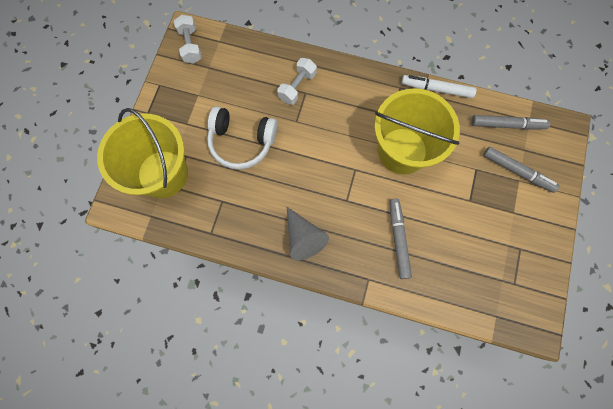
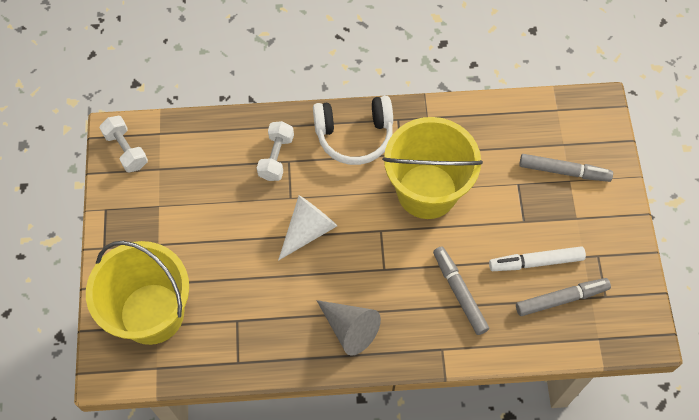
camera: 20 degrees left, 10 degrees down
white headphones [207,106,277,170] -> white headphones moved to [313,96,393,165]
white marker [402,75,477,98] -> white marker moved to [489,246,586,271]
grey marker [471,115,550,130] -> grey marker moved to [516,278,611,316]
none -> white cone [278,195,337,261]

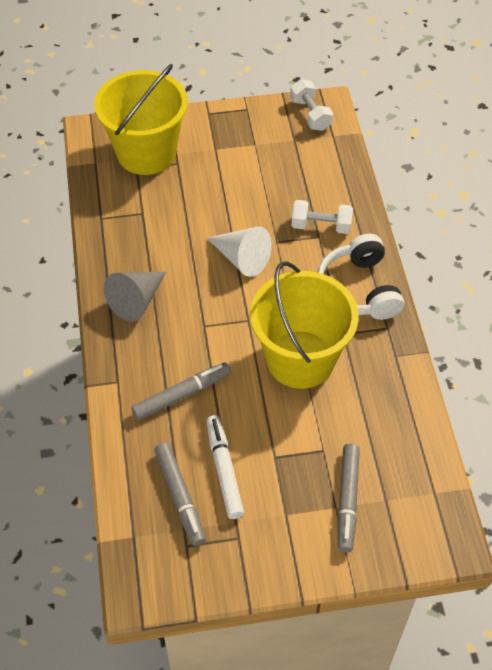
camera: 85 degrees right, 10 degrees down
white dumbbell [99,116,148,173] -> white dumbbell turned 75 degrees counterclockwise [290,79,333,131]

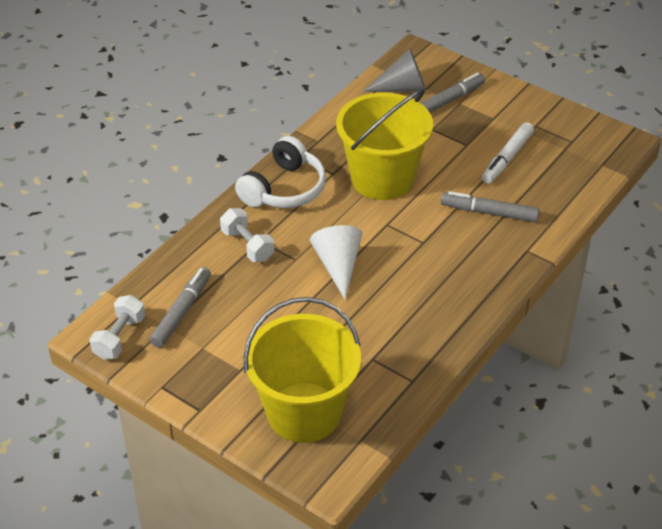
camera: 135 degrees left, 10 degrees down
grey cone [104,272,166,322] -> grey cone moved to [363,48,426,92]
grey marker [154,443,206,546] -> grey marker moved to [150,267,211,348]

